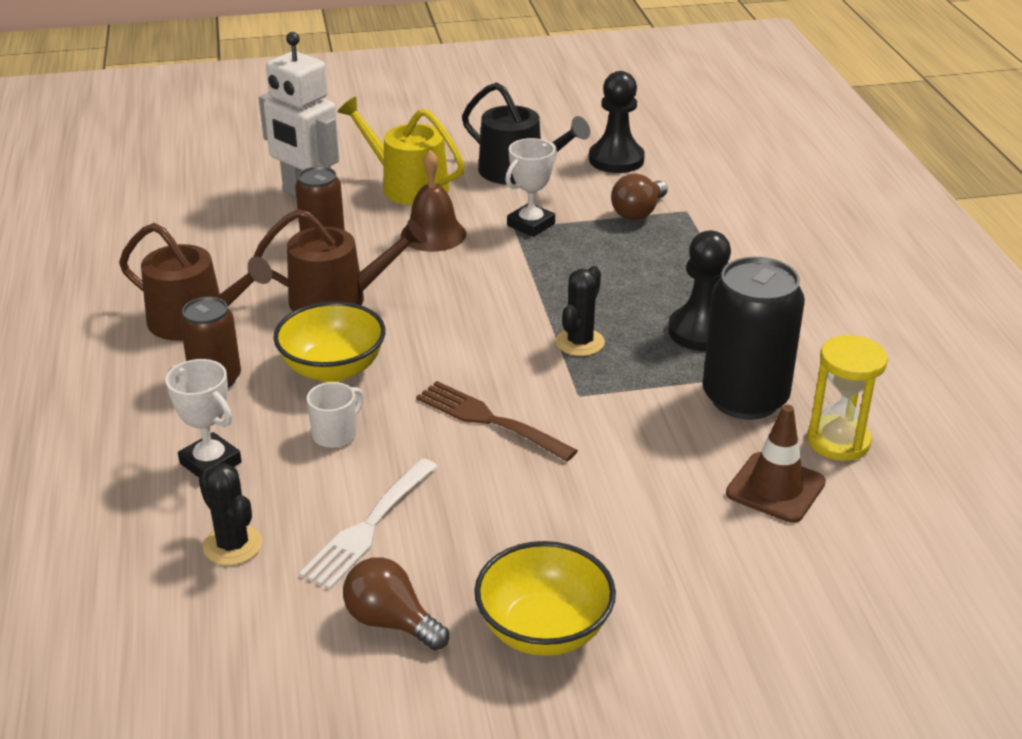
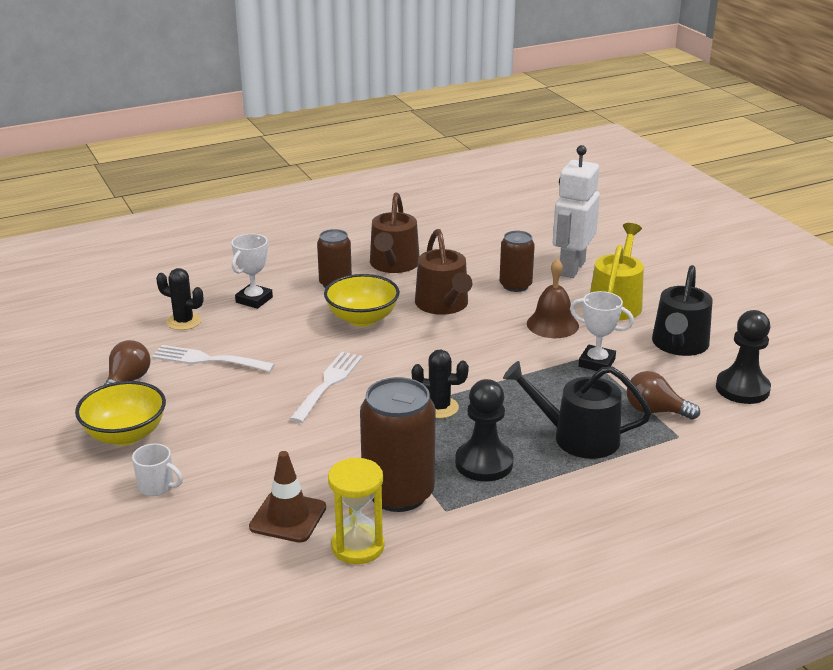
camera: 75 degrees right, 5 degrees down
black cactus [199,463,263,565] -> black cactus turned 75 degrees clockwise [156,268,203,330]
white mug [307,382,364,448] -> white mug moved to [132,443,183,496]
brown fork [416,381,578,462] -> white fork [290,352,363,423]
black can [703,257,805,420] -> brown can [360,377,436,512]
none -> black watering can [503,361,651,459]

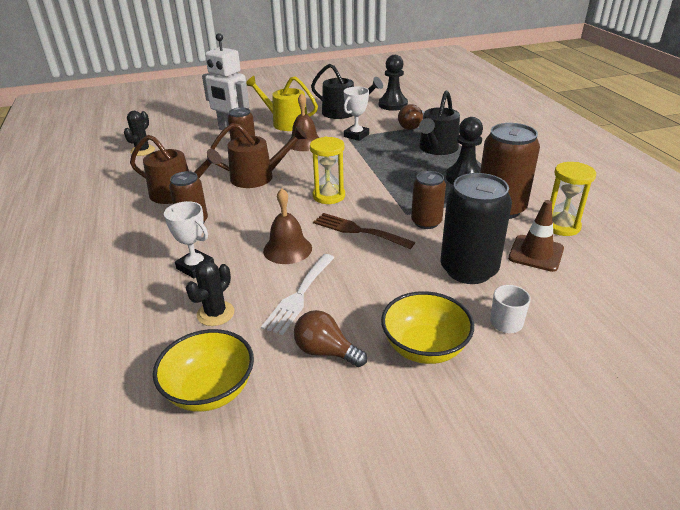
camera: 80 degrees left, 5 degrees up
white fork [290,352,363,423] -> brown fork [313,213,415,249]
yellow bowl [324,274,400,326] -> yellow bowl moved to [153,329,254,412]
black cactus [412,349,469,418] -> black cactus moved to [124,111,155,156]
none -> brown bell [263,188,312,264]
none -> yellow hourglass [310,137,345,204]
none -> brown can [411,171,446,229]
none -> black can [440,173,512,284]

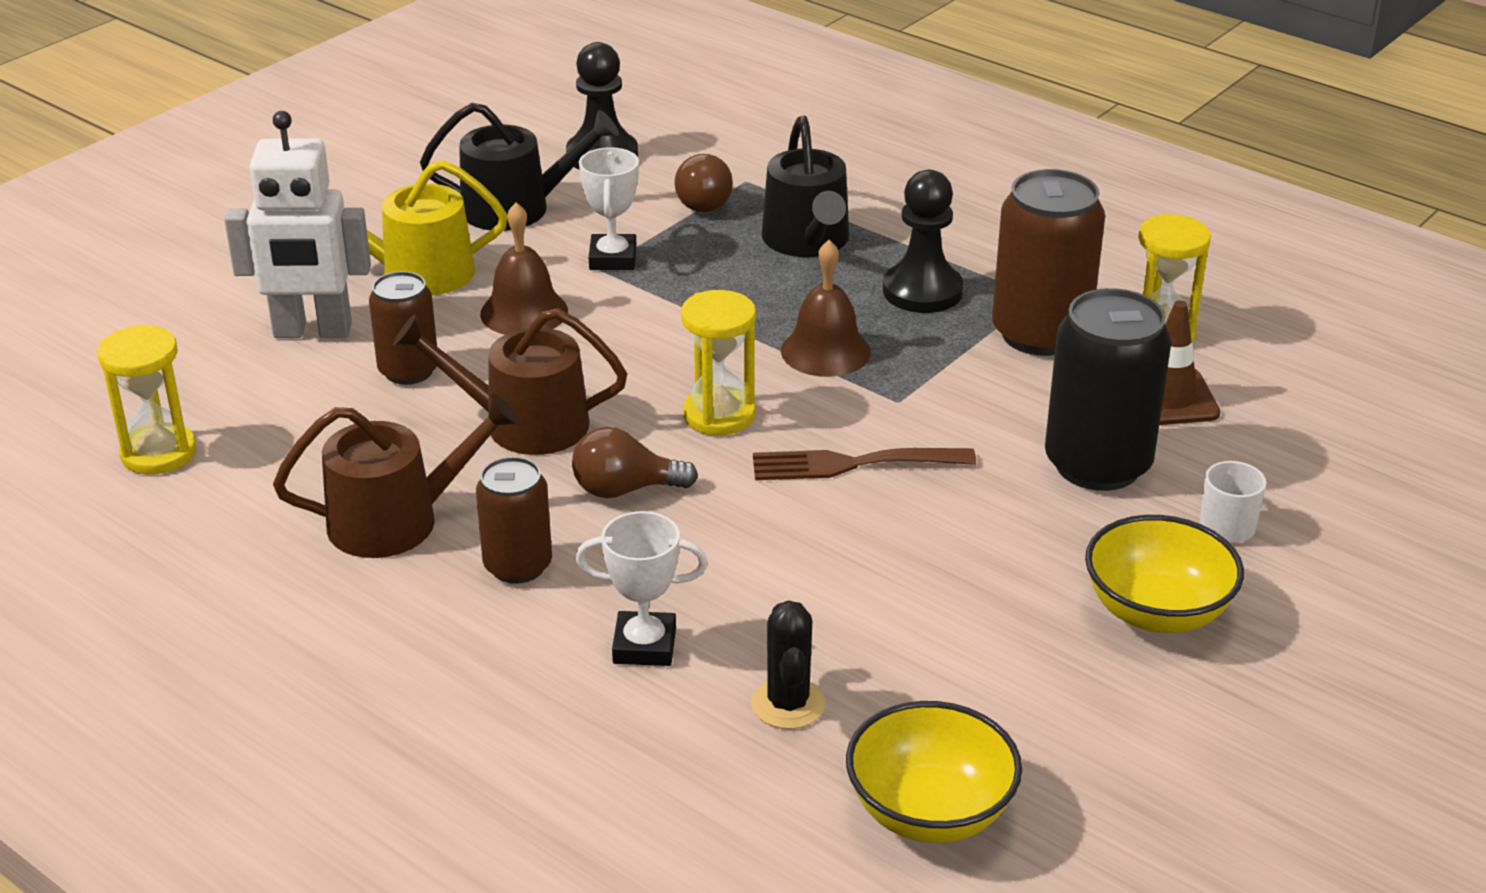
camera: 35 degrees left, 0 degrees up
black cactus [124,111,155,156] -> yellow hourglass [97,325,197,474]
brown watering can [210,123,307,188] -> brown watering can turned 135 degrees counterclockwise [393,308,627,455]
white fork [261,254,335,335] -> none
brown bell [263,188,312,264] -> brown bell moved to [781,240,871,377]
brown light bulb [294,310,367,367] -> brown light bulb moved to [572,427,698,498]
brown can [411,171,446,229] -> none

